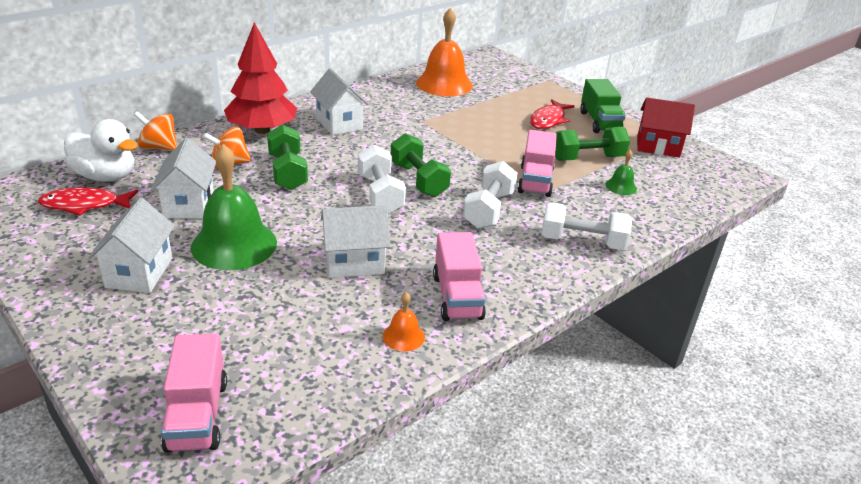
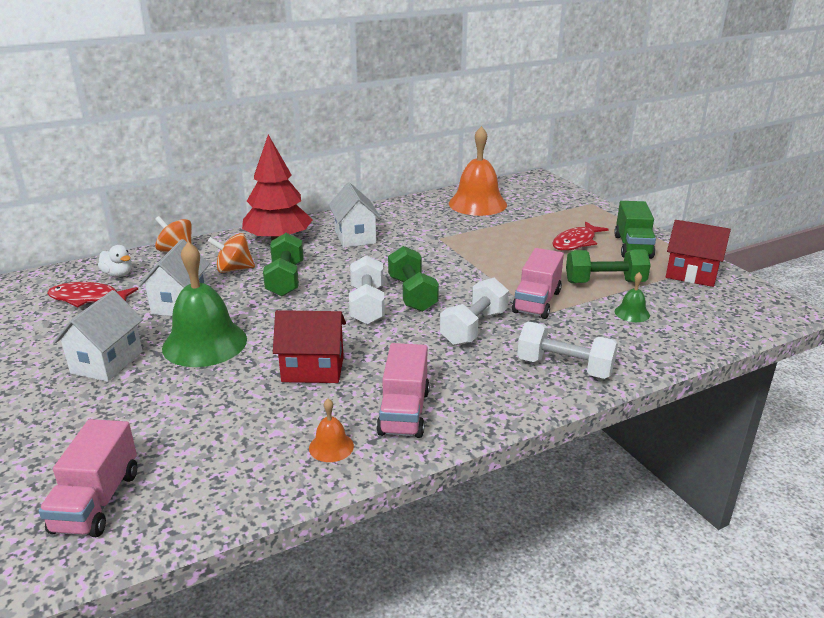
camera: 15 degrees right, 5 degrees down
white duck [64,119,138,182] -> white duck [98,245,132,277], size x0.55
white house [321,205,391,278] -> red house [273,310,346,383]

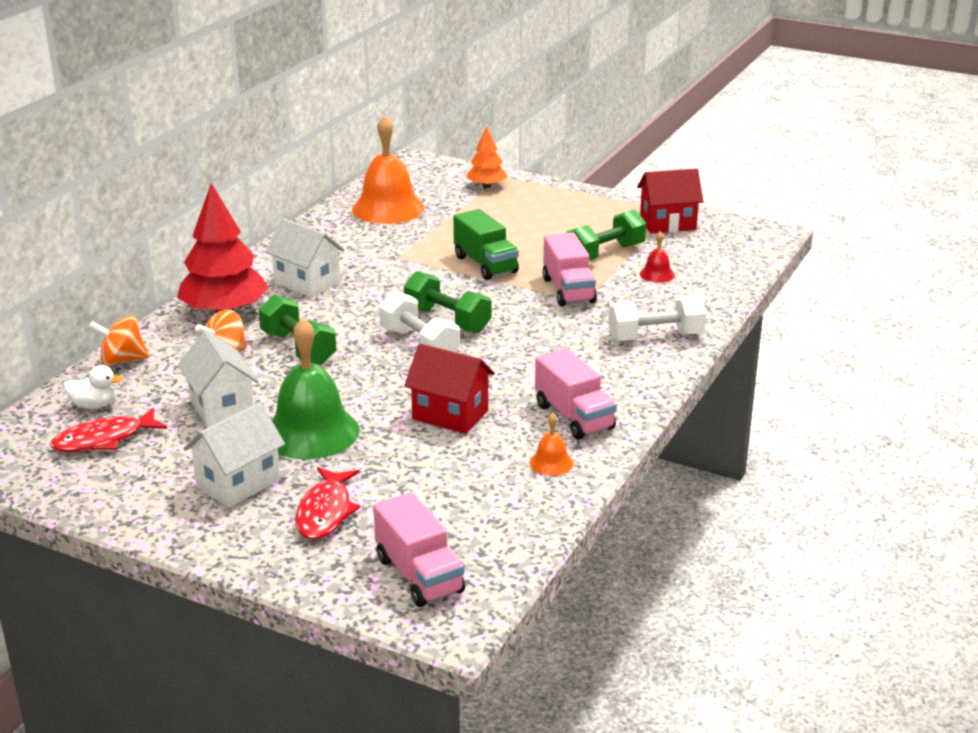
camera: 35 degrees left, 0 degrees up
white house [53,290,143,382] -> white house turned 60 degrees clockwise [184,402,285,508]
red house [273,310,346,383] -> red house turned 60 degrees clockwise [404,344,495,434]
white dumbbell [440,278,509,346] -> none
red fish [552,222,609,251] -> red fish moved to [295,467,361,540]
green truck [614,201,656,259] -> green truck moved to [453,209,519,280]
green bell [615,272,650,322] -> red bell [640,231,675,283]
none -> orange tree [466,126,507,188]

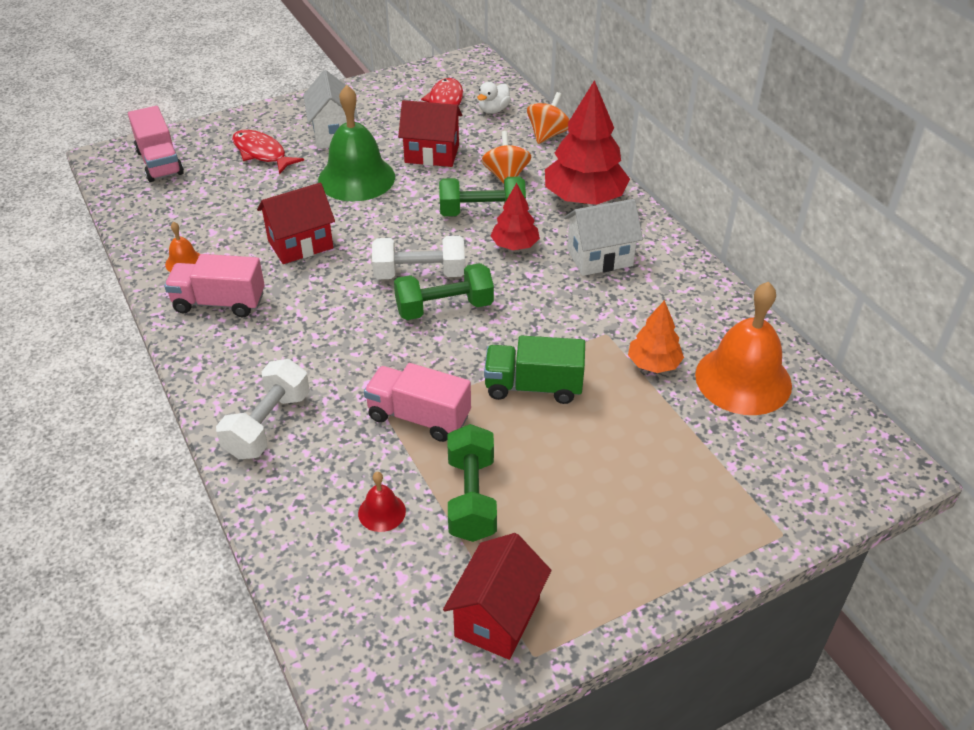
camera: 125 degrees right, 15 degrees up
white house [178,330,259,428] -> red house [398,100,462,167]
pink truck [373,492,465,607] -> pink truck turned 120 degrees counterclockwise [128,106,184,182]
orange tree [466,126,507,188] -> orange tree moved to [628,300,684,373]
none -> red tree [490,183,540,250]

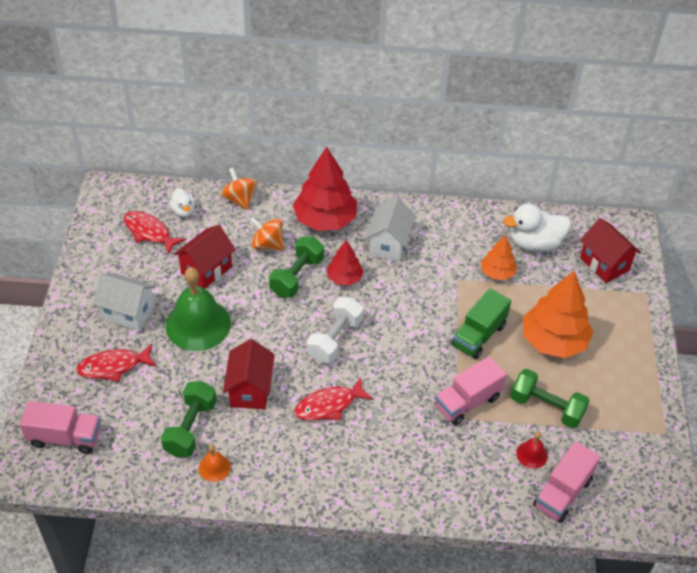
camera: 60 degrees left, 5 degrees up
pink truck [164,254,265,317] -> pink truck moved to [533,441,600,523]
white dumbbell [216,359,310,459] -> none
green dumbbell [394,263,494,320] -> green dumbbell moved to [161,381,217,457]
red house [443,533,551,660] -> red house moved to [580,218,641,283]
orange bell [695,282,792,415] -> white duck [503,204,571,252]
none -> red fish [294,377,373,421]
none -> orange tree [523,271,593,358]

